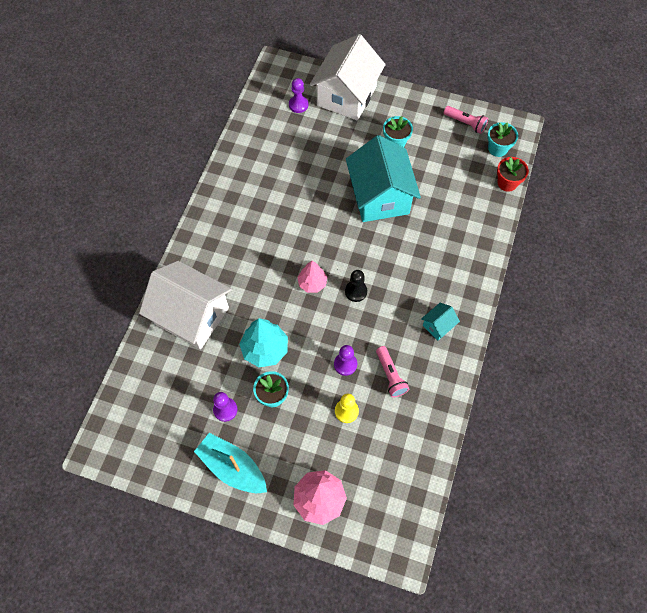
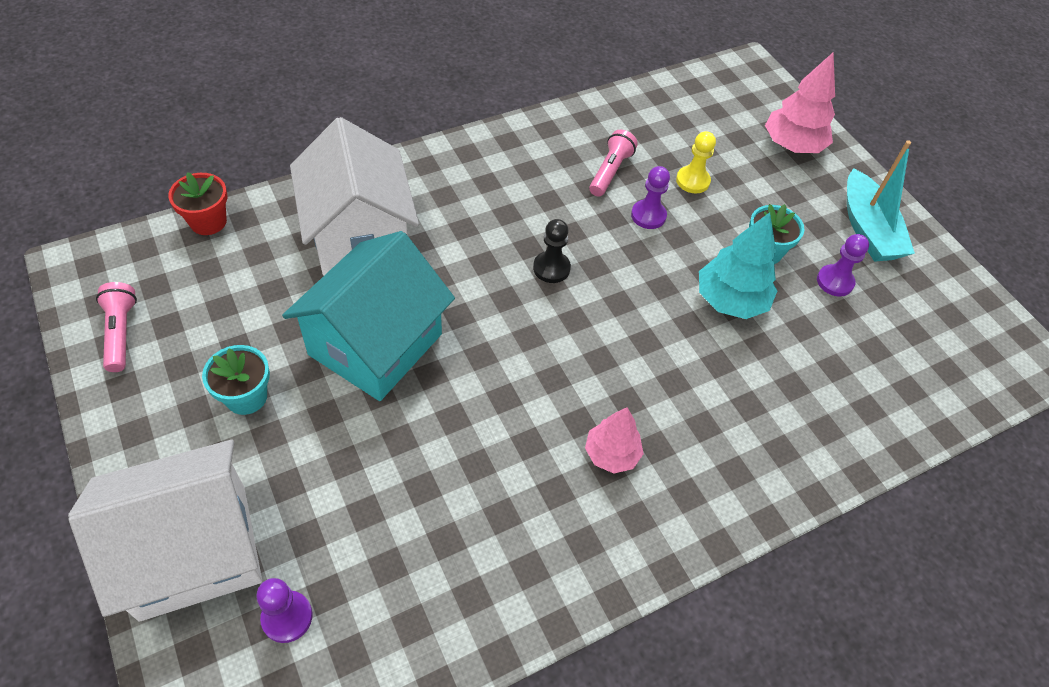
camera: 140 degrees left, 10 degrees down
white house [139,261,232,349] -> white house moved to [290,117,419,276]
pink tree [297,261,327,293] -> pink tree moved to [585,407,644,474]
turquoise house [421,303,460,340] -> none
turquoise flower pot [487,122,518,157] -> none

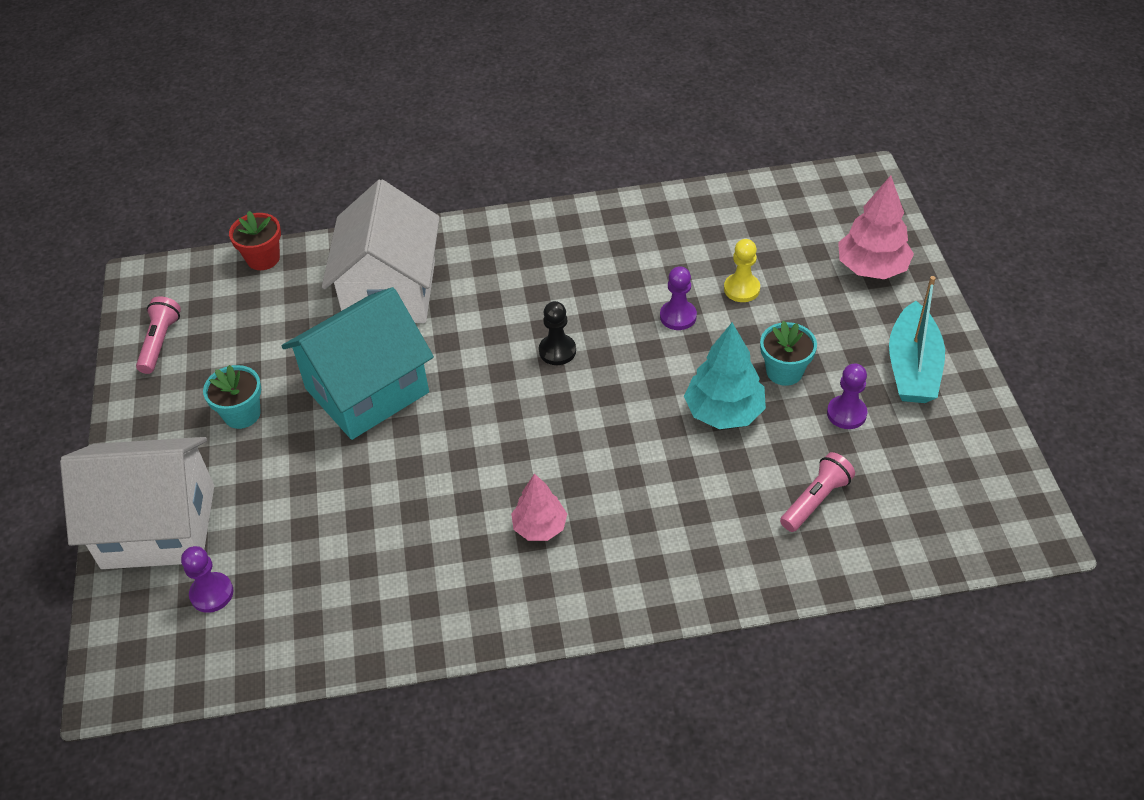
camera: 25 degrees right, 5 degrees down
pink flashlight [589,129,638,196] -> pink flashlight moved to [780,452,855,532]

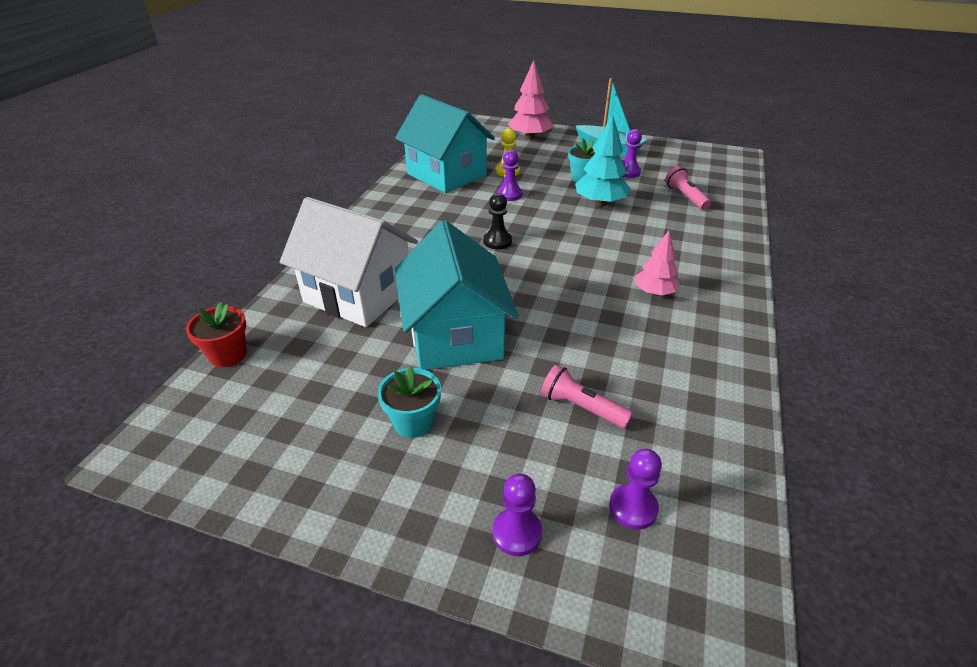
camera: 65 degrees left, 10 degrees down
white house [60,437,214,569] -> purple pawn [492,473,542,556]
pink flashlight [136,296,181,374] -> pink flashlight moved to [541,365,633,429]
none -> turquoise house [395,94,495,193]

